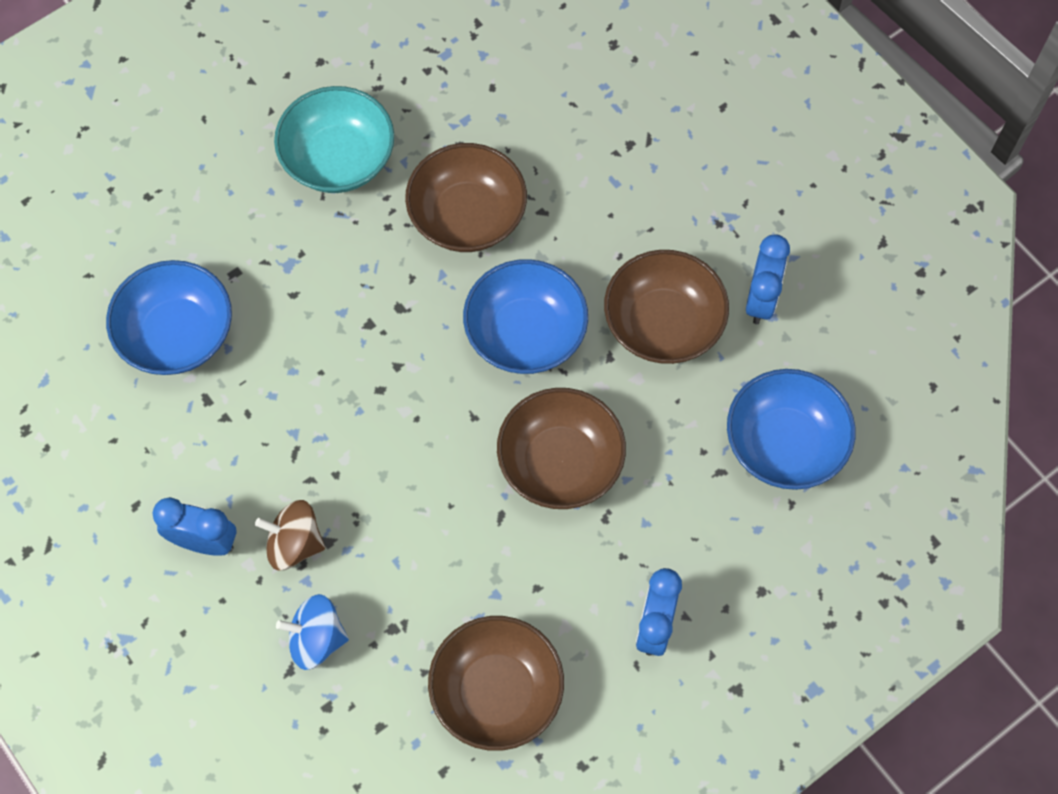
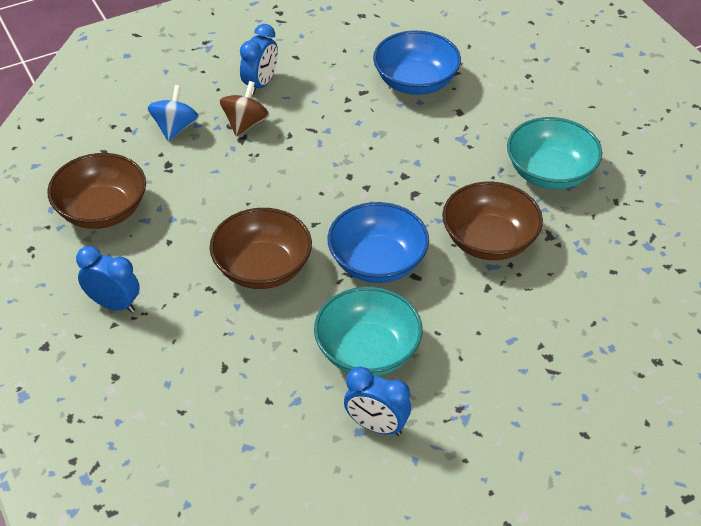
camera: 100 degrees right, 20 degrees down
brown bowl [604,250,729,364] -> turquoise bowl [314,287,423,376]
blue bowl [727,369,856,490] -> none

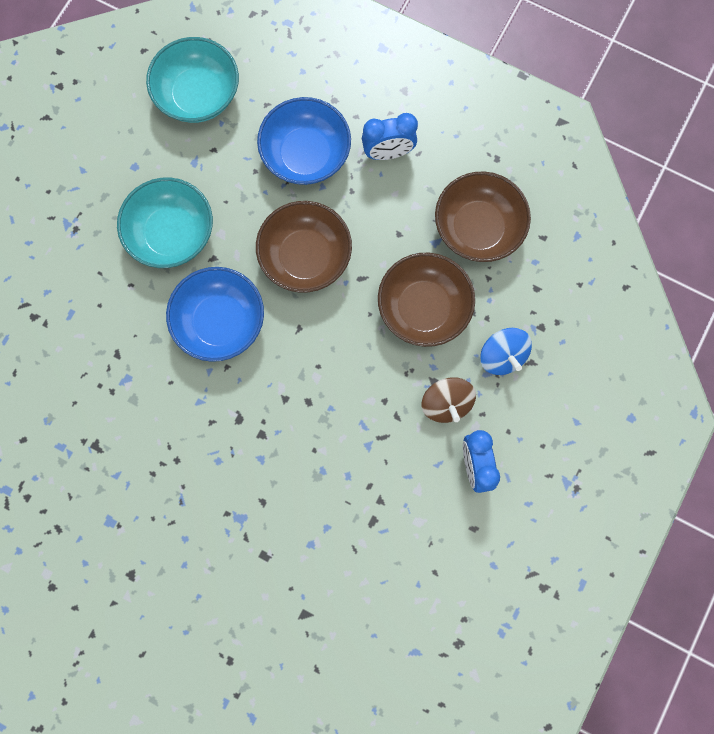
camera: 145 degrees right, 30 degrees up
blue clock [344,366,411,436] -> none
blue bowl [373,30,461,95] -> blue bowl moved to [257,97,351,185]
brown bowl [442,182,543,260] -> brown bowl moved to [378,253,475,347]
turquoise bowl [507,117,602,189] -> turquoise bowl moved to [146,37,239,123]

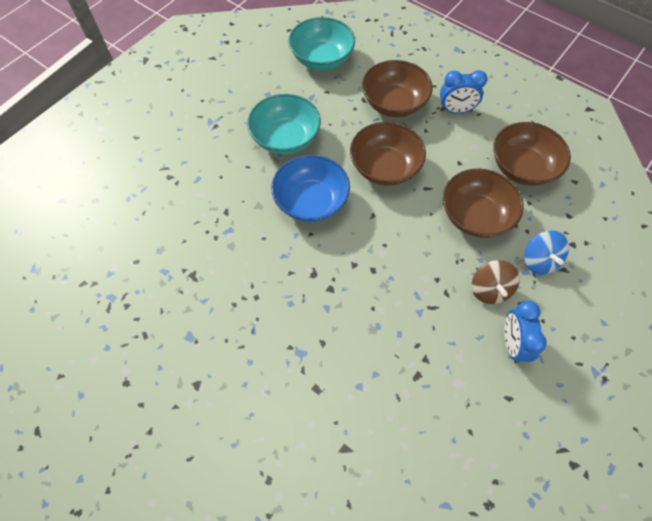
camera: 10 degrees right, 15 degrees down
blue bowl [257,97,351,185] -> brown bowl [362,60,433,117]

